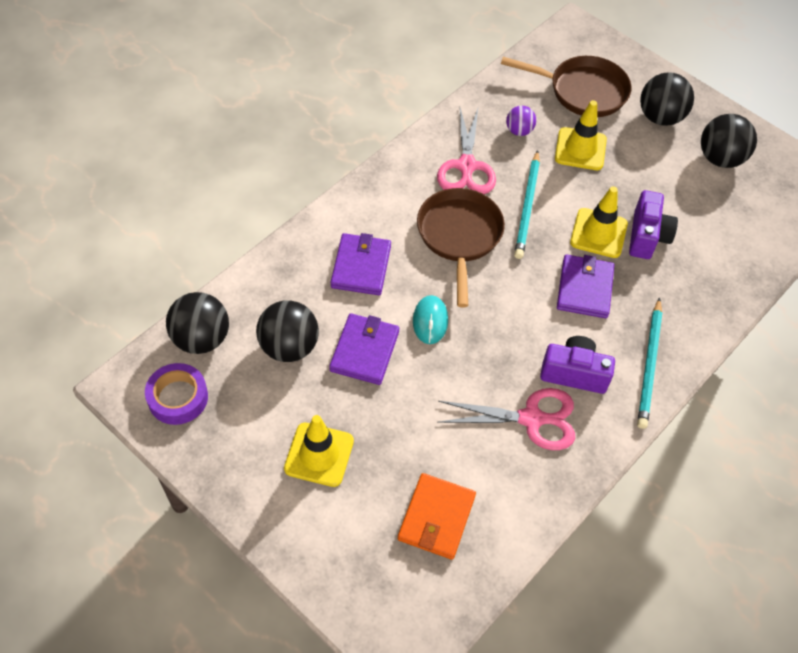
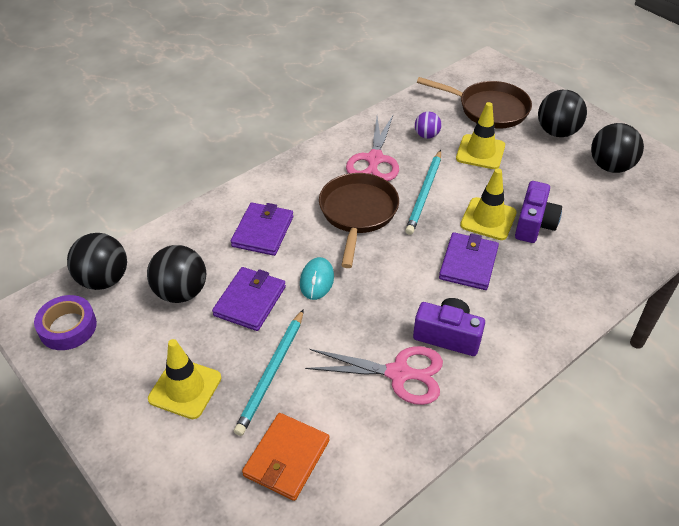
camera: 10 degrees right, 10 degrees down
turquoise pencil [637,298,662,429] -> turquoise pencil moved to [234,309,304,436]

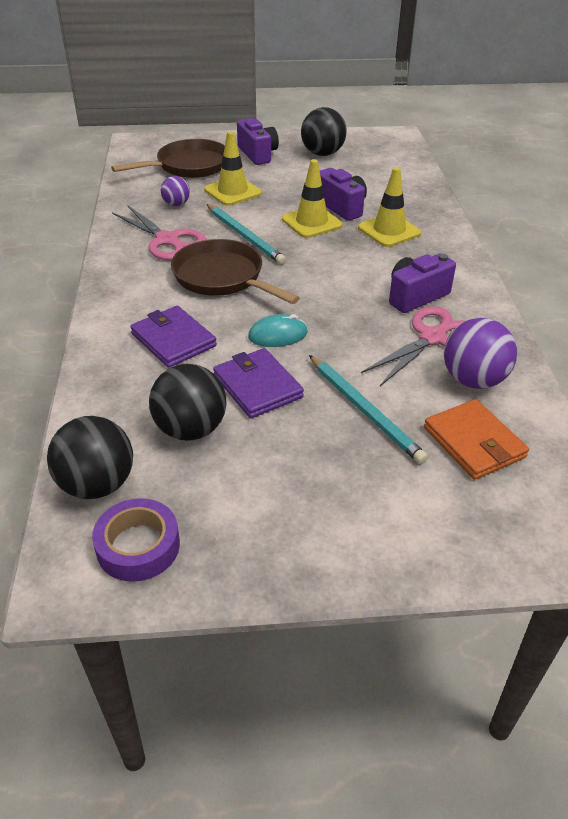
camera: 55 degrees left, 5 degrees down
yellow traffic cone [148,339,221,419] -> yellow traffic cone moved to [358,167,421,247]
turquoise mouse [300,257,334,300] -> turquoise mouse turned 60 degrees counterclockwise [248,314,308,347]
purple wallet [439,232,499,290] -> none
black ball [538,90,587,137] -> purple camera [237,118,279,165]
none -> purple ball [444,318,517,389]

